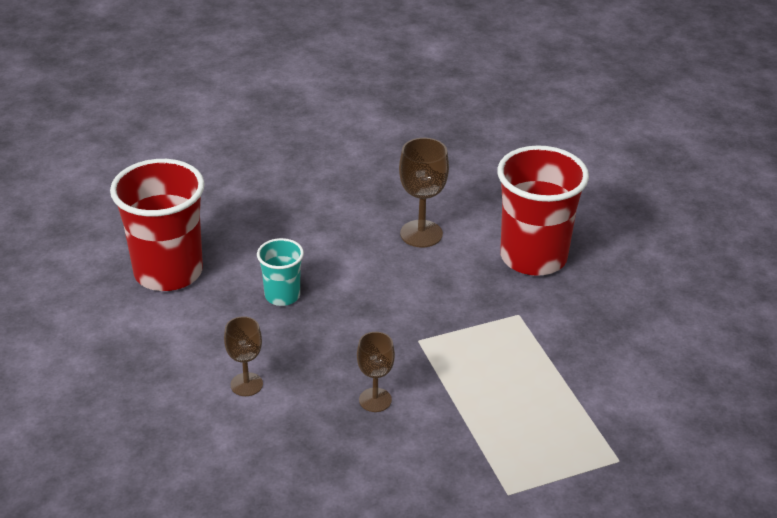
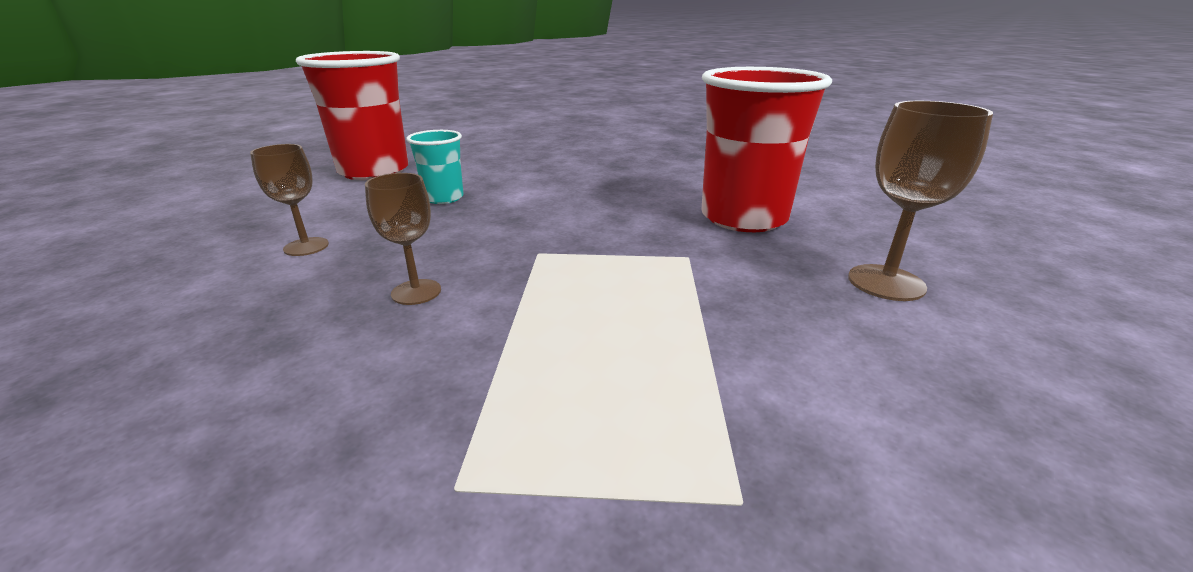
camera: 25 degrees right, 10 degrees down
brown goblet [399,138,449,248] -> brown goblet moved to [848,101,993,301]

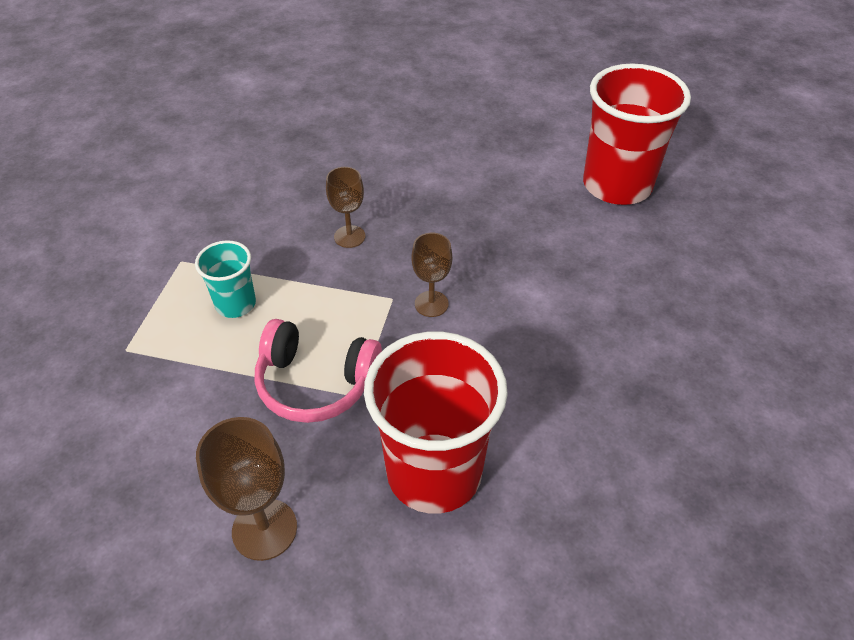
camera: 100 degrees right, 20 degrees up
brown goblet [250,144,329,256] -> brown goblet moved to [412,233,452,317]
turquoise cup [407,130,464,204] -> turquoise cup moved to [195,240,256,318]
none -> pink headphones [255,319,382,423]

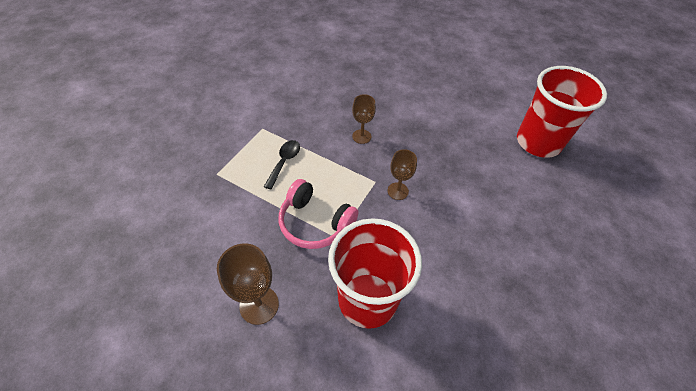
camera: 15 degrees right, 5 degrees up
turquoise cup [195,240,256,318] -> black spoon [264,140,300,189]

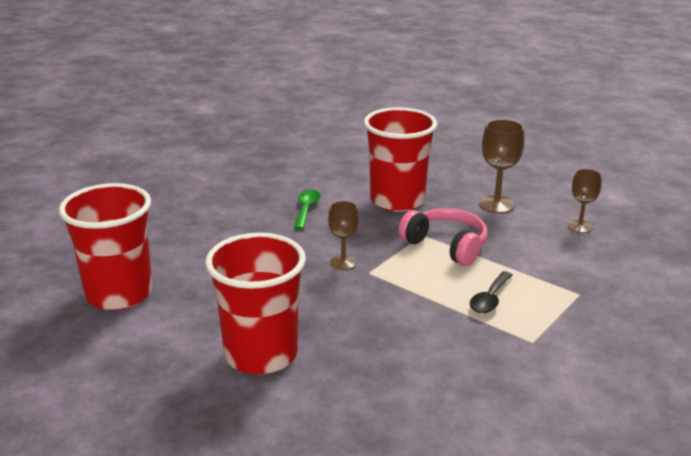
camera: 170 degrees left, 25 degrees down
brown goblet [352,94,376,144] -> brown goblet moved to [568,169,602,233]
none -> red cup [205,233,306,374]
none -> green spoon [294,190,321,230]

